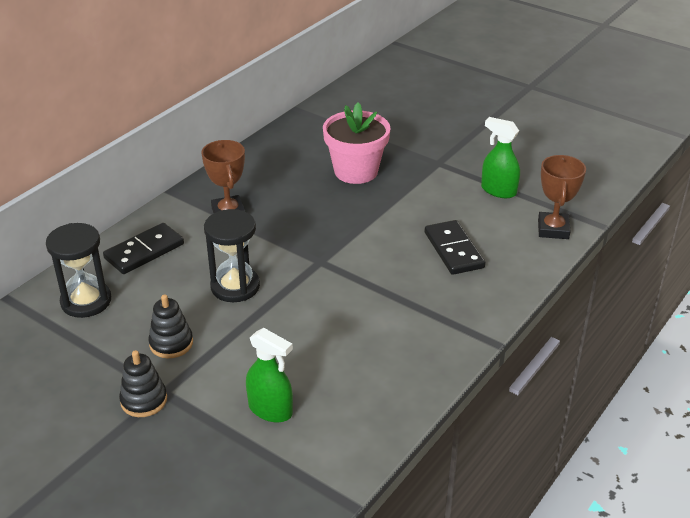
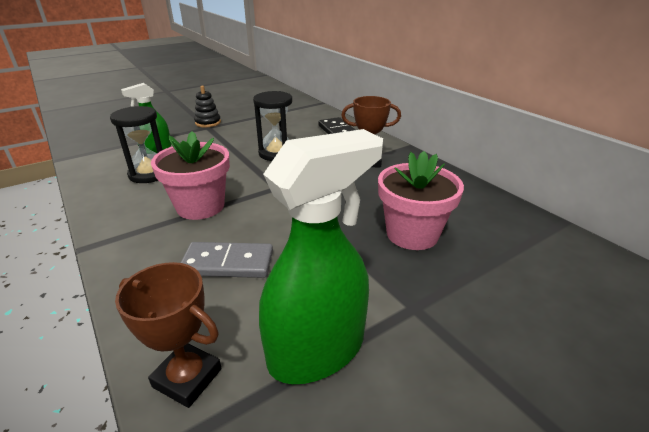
camera: 110 degrees right, 5 degrees down
black hourglass [46,223,111,318] -> black hourglass moved to [110,106,163,183]
black stacking toy [148,294,193,358] -> none
black domino [425,220,486,275] -> grey domino [181,242,273,278]
green spray bottle [481,117,520,198] -> green spray bottle [259,129,383,384], size x1.75
none -> pink flower pot [151,131,230,220]

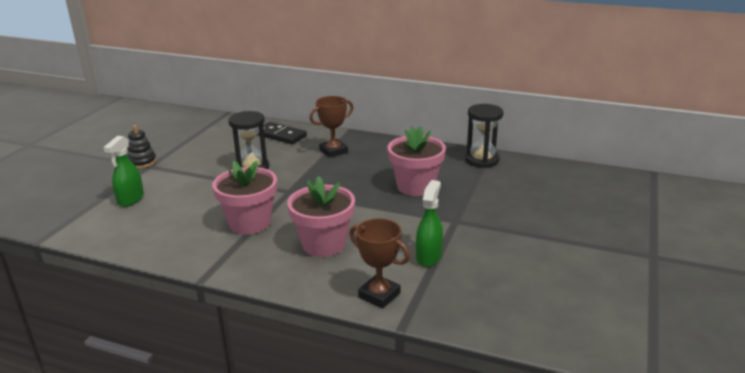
camera: 35 degrees left, 5 degrees down
black hourglass [110,106,163,183] -> black hourglass moved to [465,104,503,168]
brown trophy [115,262,222,408] -> brown trophy turned 45 degrees clockwise [349,218,410,309]
grey domino [181,242,273,278] -> pink flower pot [287,176,355,257]
green spray bottle [259,129,383,384] -> green spray bottle [416,180,443,267], size x0.57

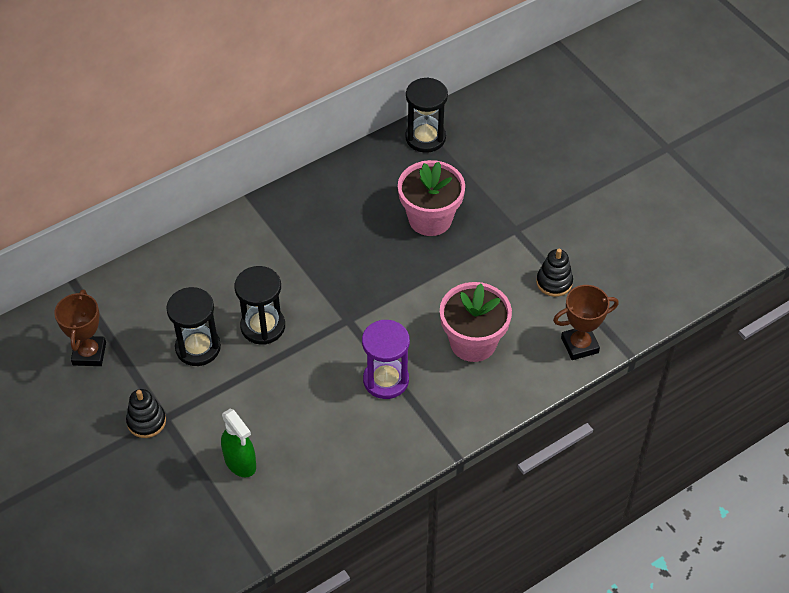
camera: 55 degrees left, 25 degrees up
pink flower pot [212,161,277,235] -> purple hourglass [362,320,410,399]
black domino [258,122,307,144] -> none
brown trophy [309,96,353,158] -> brown trophy moved to [54,289,106,366]
green spray bottle [416,180,443,267] -> black stacking toy [536,249,573,297]
none -> black hourglass [166,287,221,366]

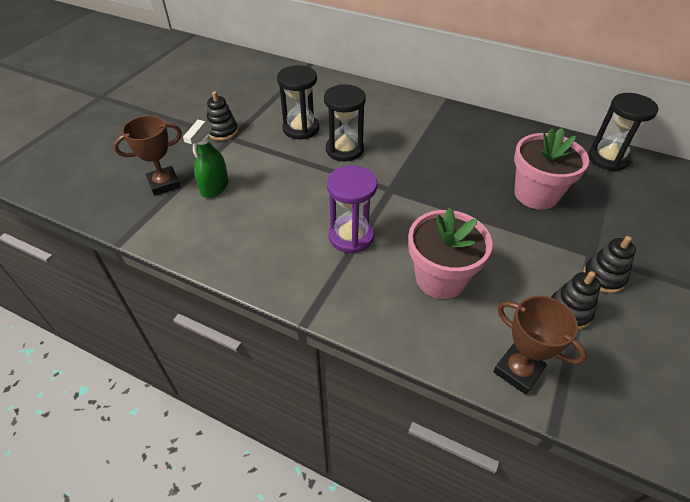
camera: 60 degrees right, 5 degrees down
brown trophy [54,289,106,366] -> brown trophy moved to [113,115,182,196]
none -> black stacking toy [583,236,636,293]

